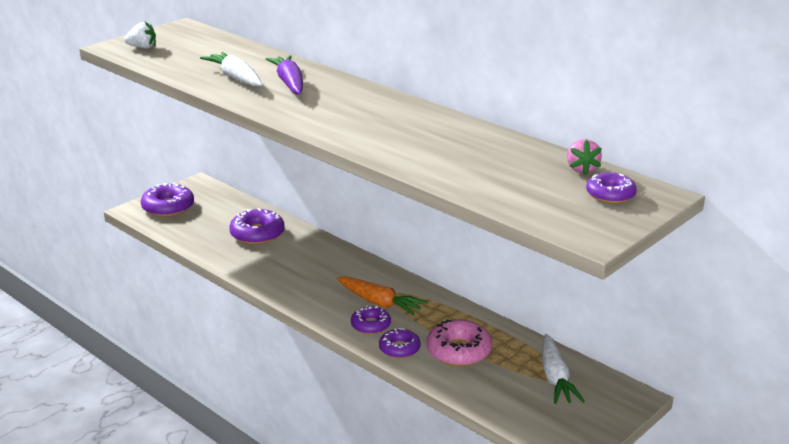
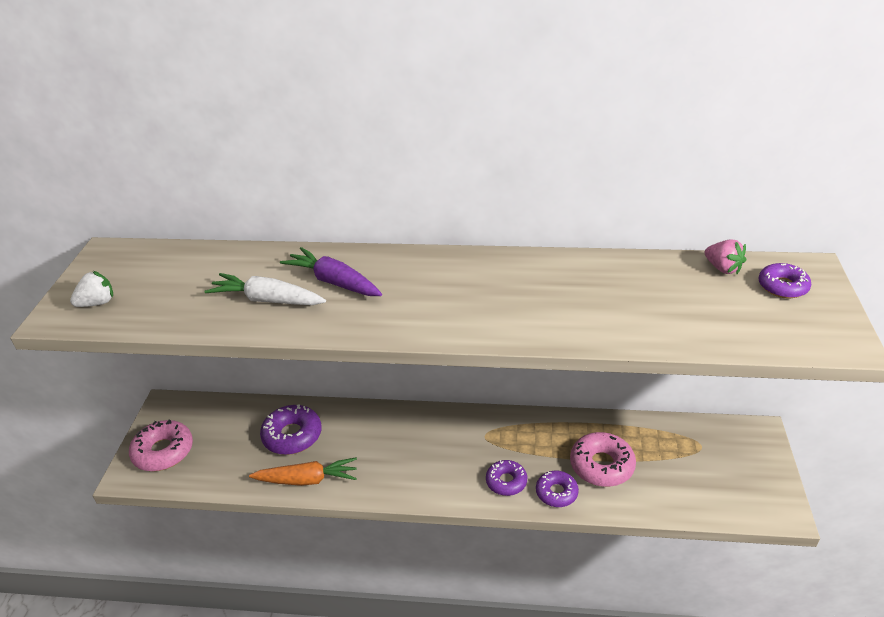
camera: 35 degrees left, 10 degrees up
purple donut [141,183,194,217] -> pink donut [129,419,193,471]
orange carrot [337,276,428,316] -> orange carrot moved to [249,457,357,486]
white carrot [542,334,585,404] -> none

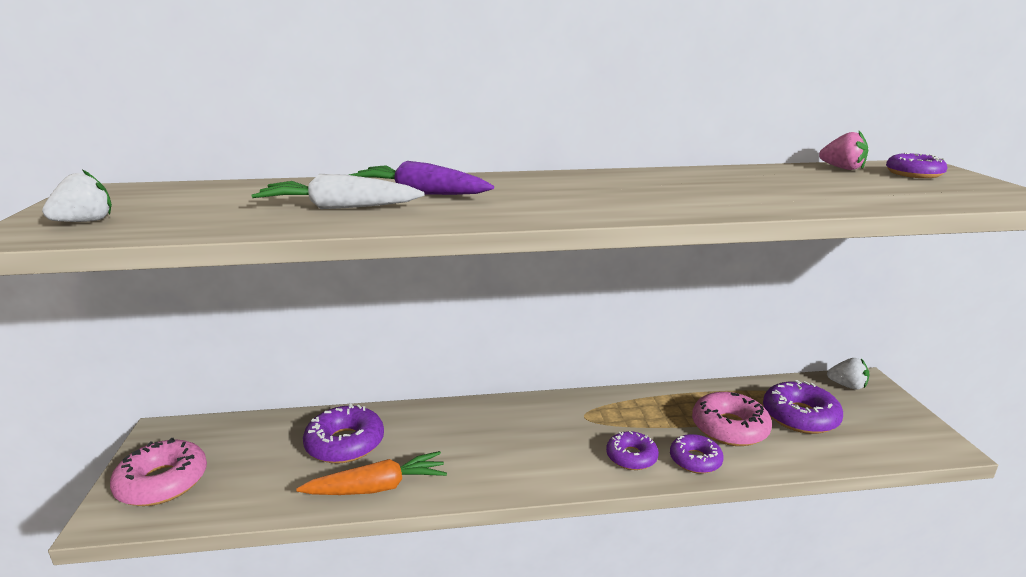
camera: 15 degrees left, 15 degrees down
none -> purple donut [763,380,843,434]
none -> white strawberry [827,358,869,390]

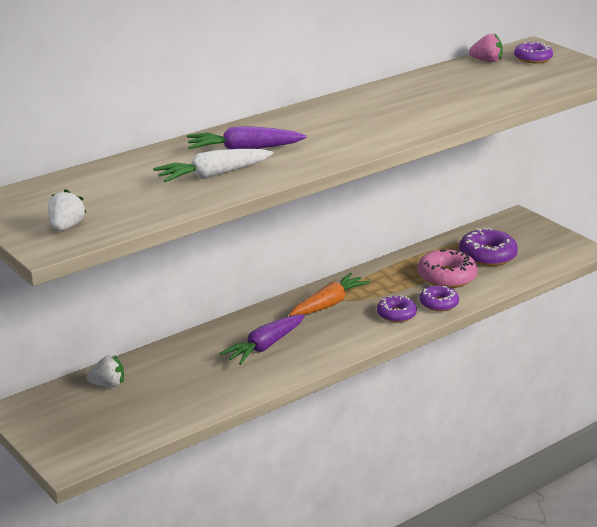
camera: 30 degrees left, 5 degrees up
pink donut [110,438,207,506] -> none
orange carrot [296,451,447,495] -> orange carrot moved to [289,273,371,316]
purple donut [303,404,384,464] -> none
white strawberry [827,358,869,390] -> white strawberry moved to [86,356,124,387]
none -> purple carrot [219,314,305,365]

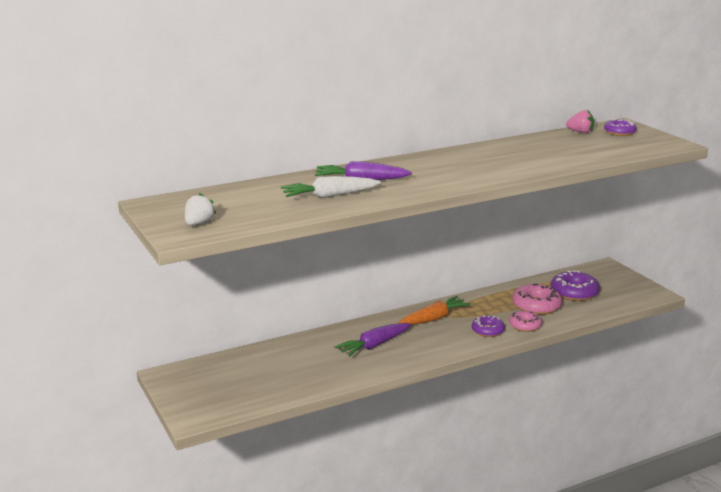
camera: 10 degrees right, 5 degrees down
white strawberry [86,356,124,387] -> none
purple donut [419,285,459,312] -> pink donut [509,311,542,332]

